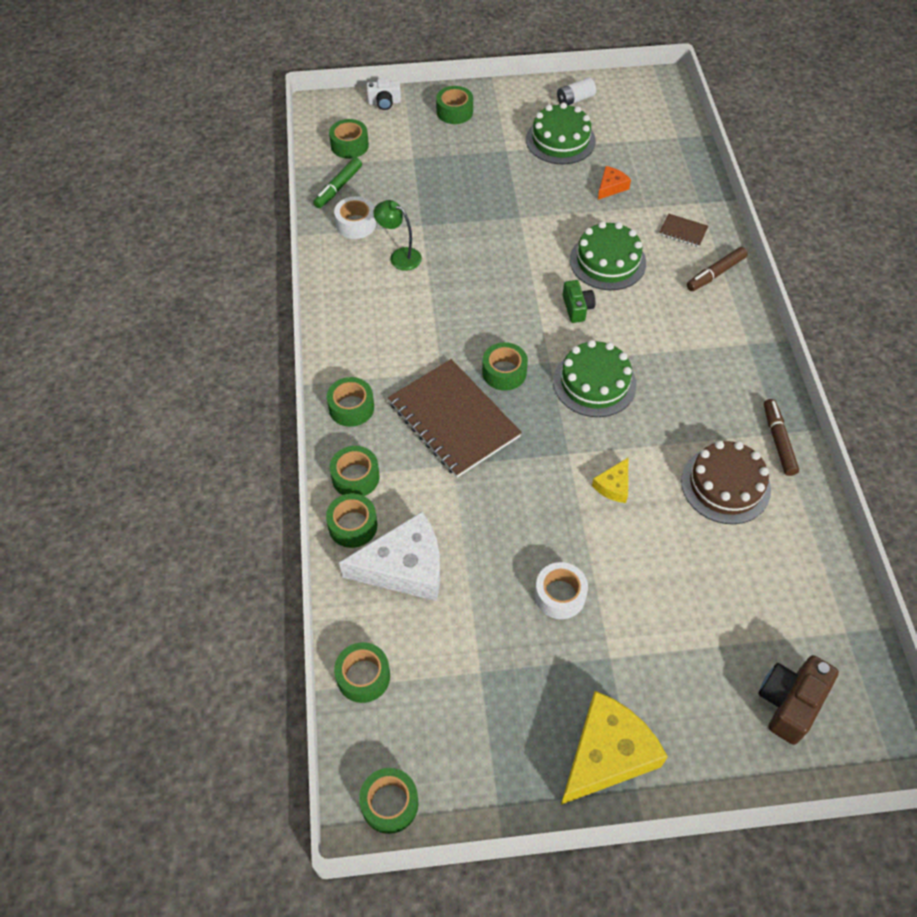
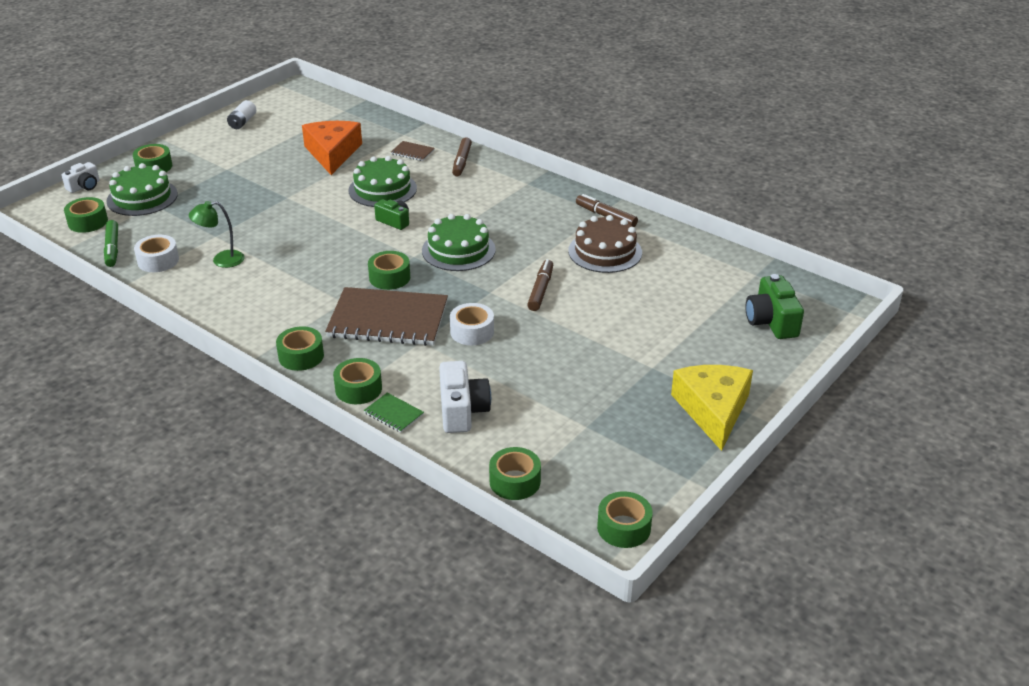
camera: 45 degrees left, 20 degrees down
green tape [326,494,377,548] -> green notebook [364,393,424,433]
white cheese [339,511,440,601] -> white camera [439,361,491,433]
green cake [526,102,596,164] -> green cake moved to [106,163,178,216]
white tape [535,562,588,619] -> white tape moved to [450,303,494,345]
yellow cheese [592,458,628,503] -> brown marker [527,259,553,311]
orange cheese [598,166,631,200] -> orange cheese [302,121,362,175], size x2.10
brown notebook [659,213,708,247] -> brown notebook turned 45 degrees clockwise [391,141,435,161]
brown camera [759,655,839,745] -> green camera [745,274,804,339]

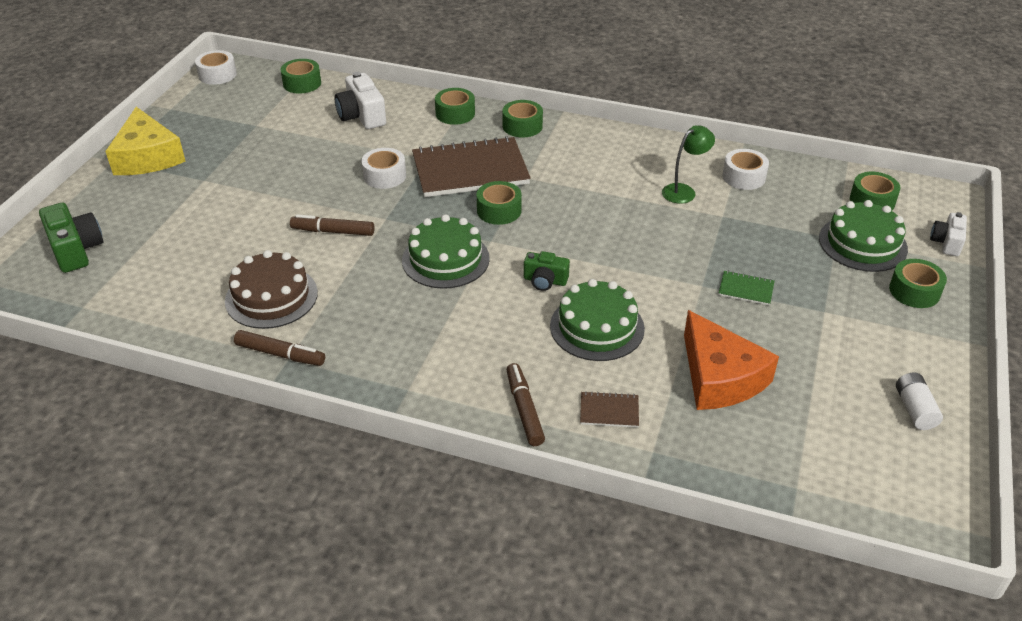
camera: 160 degrees right, 5 degrees up
green marker [104,220,118,267] -> none
green notebook [364,393,424,433] -> green notebook moved to [719,271,775,305]
brown marker [527,259,553,311] -> brown marker turned 105 degrees clockwise [290,214,375,236]
green tape [597,491,652,548] -> white tape [195,50,237,85]

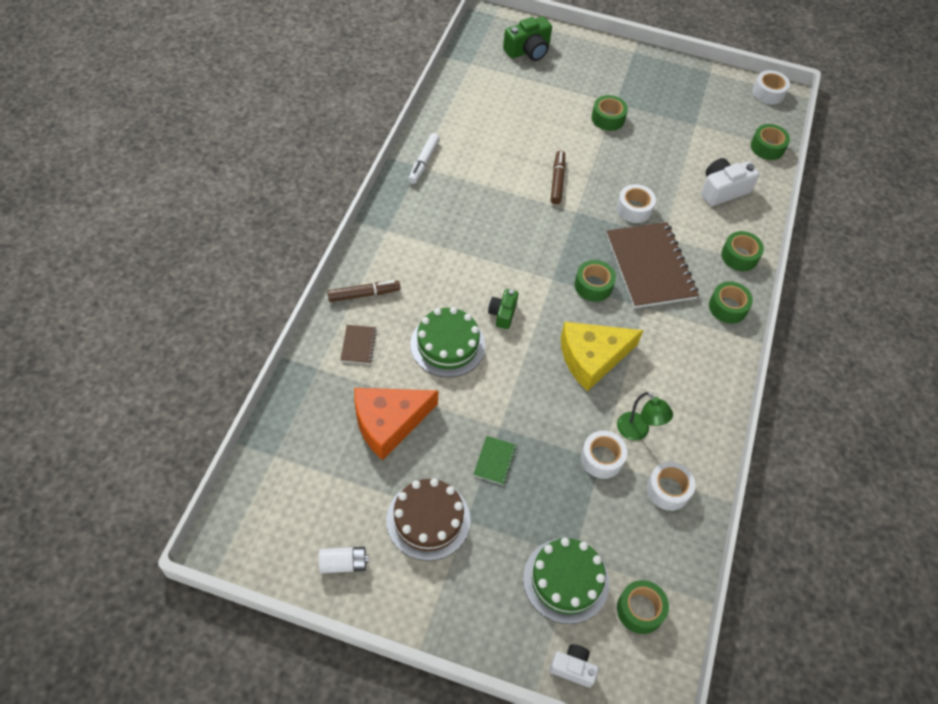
camera: 85 degrees right, 15 degrees up
yellow cheese [105,107,186,175] -> yellow cheese moved to [561,322,643,391]
brown cake [225,250,318,329] -> brown cake moved to [386,478,471,561]
brown marker [234,330,325,366] -> white marker [408,133,440,184]
green cake [402,214,490,289] -> none
green tape [889,259,947,308] -> green tape moved to [591,95,628,131]
none -> white tape [581,431,627,479]

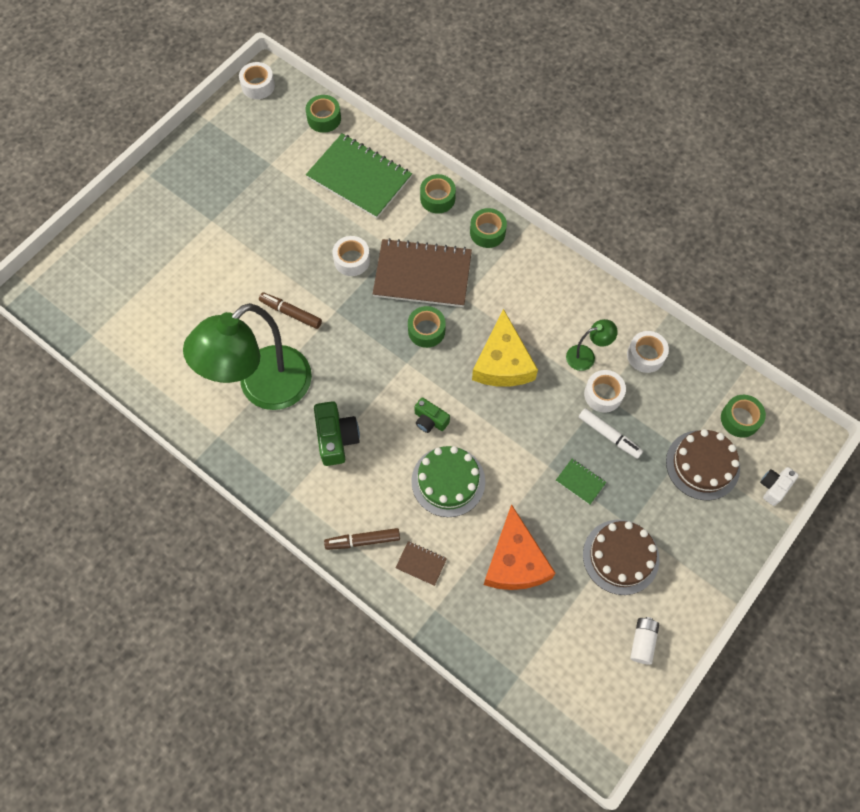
camera: 65 degrees left, 10 degrees up
brown marker [327,280,400,302] -> brown marker turned 105 degrees counterclockwise [324,528,400,550]
white marker [408,133,440,184] -> white marker moved to [579,408,643,459]
green camera [503,16,552,61] -> green camera moved to [314,401,360,466]
green cake [523,538,609,624] -> brown cake [666,429,740,500]
green tape [591,95,628,131] -> none
white camera [701,158,759,206] -> green notebook [306,134,412,219]
none -> green lamp [183,303,312,410]

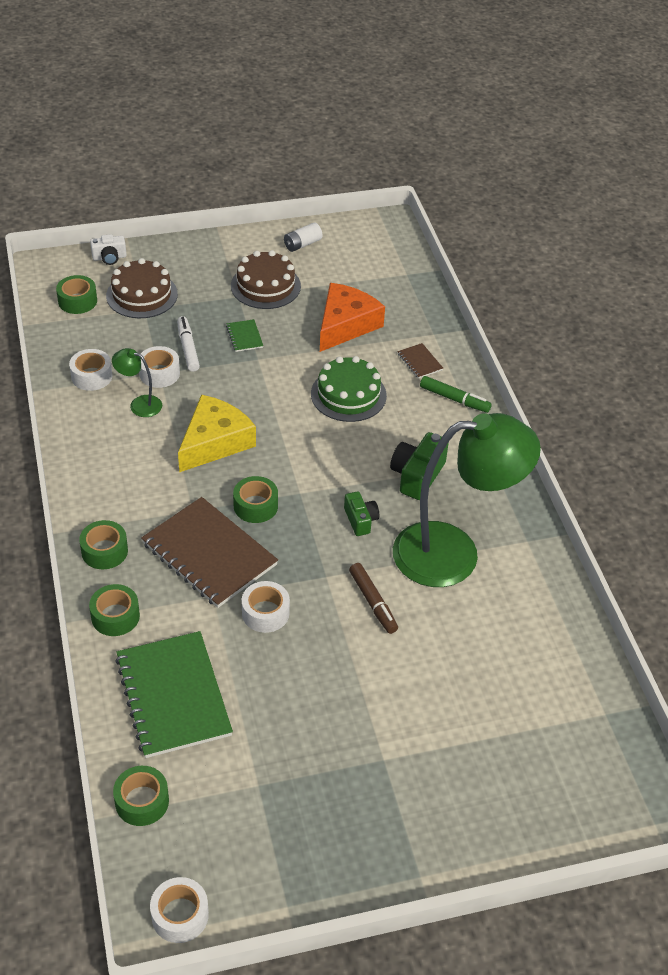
camera: 145 degrees left, 20 degrees down
brown marker [324,528,400,550] -> green marker [420,376,492,413]
green camera [414,397,450,433] -> green camera moved to [344,491,379,536]

